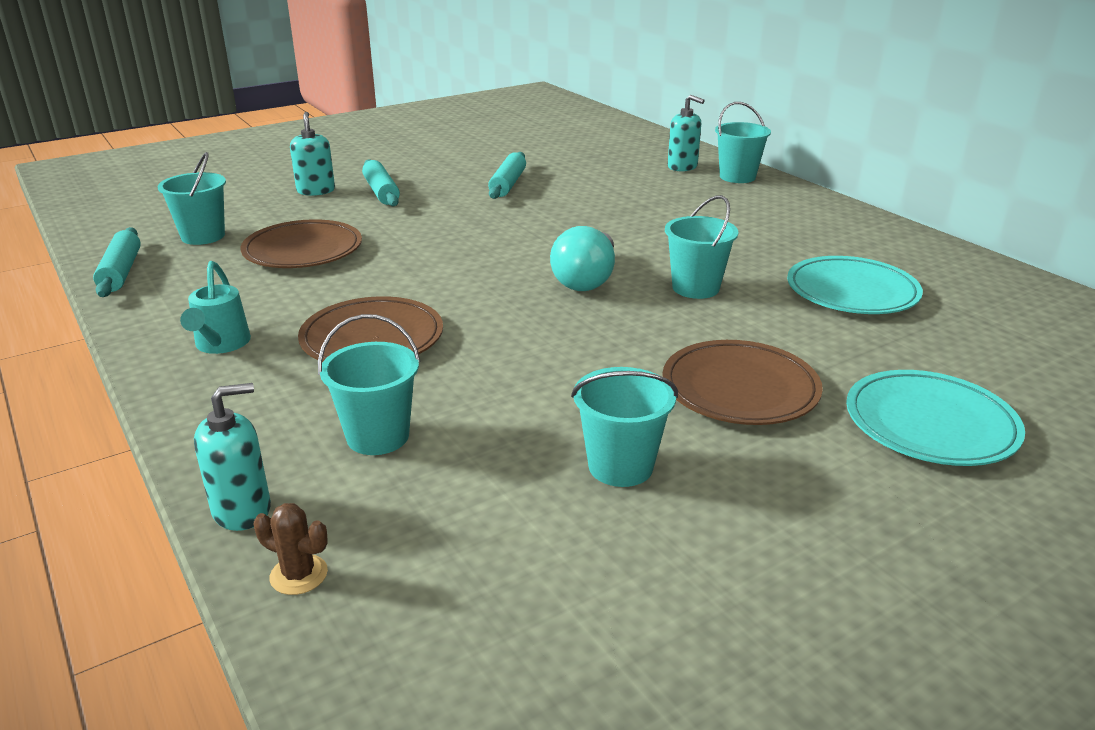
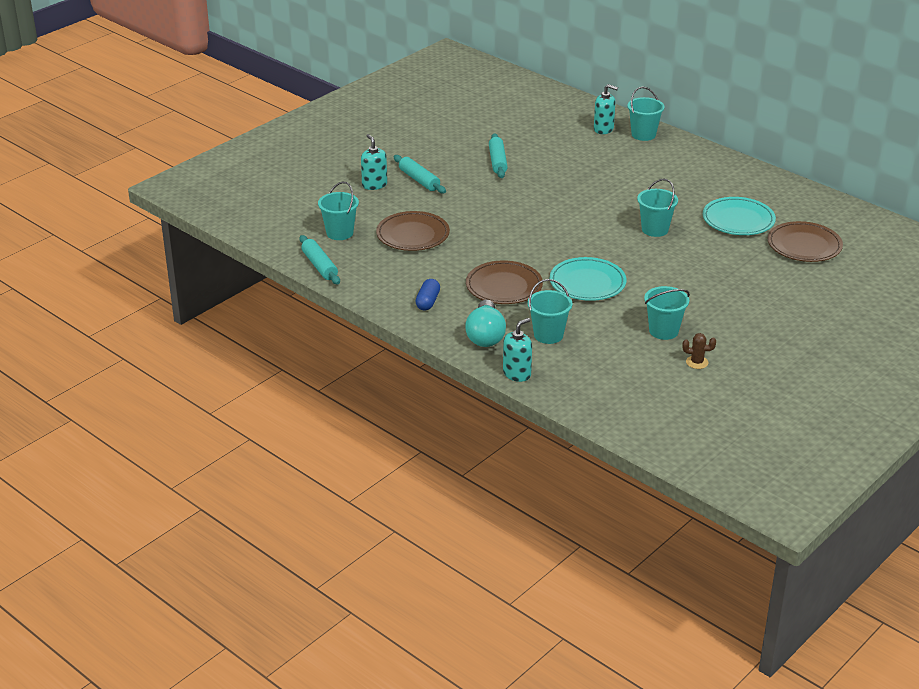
camera: 15 degrees left, 5 degrees up
turquoise watering can [180,261,251,354] -> blue capsule [415,279,440,311]
brown cactus [254,503,328,595] -> brown cactus moved to [682,333,716,369]
turquoise light bulb [550,226,615,291] -> turquoise light bulb moved to [465,300,506,347]
brown plate [662,340,823,425] -> brown plate moved to [768,221,843,262]
turquoise plate [846,370,1025,466] -> turquoise plate moved to [550,257,627,301]

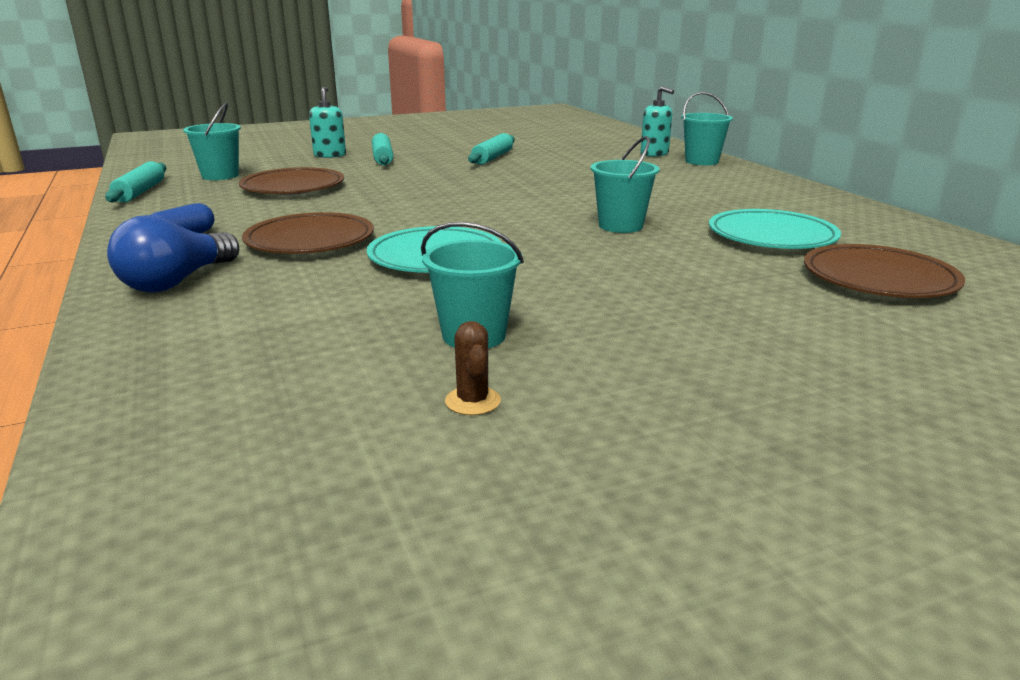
camera: 25 degrees right, 10 degrees down
turquoise light bulb [465,300,506,347] -> blue light bulb [107,215,239,293]
turquoise soap dispenser [503,318,532,382] -> none
turquoise bucket [528,279,572,344] -> none
brown cactus [682,333,716,369] -> brown cactus turned 45 degrees clockwise [445,321,501,415]

